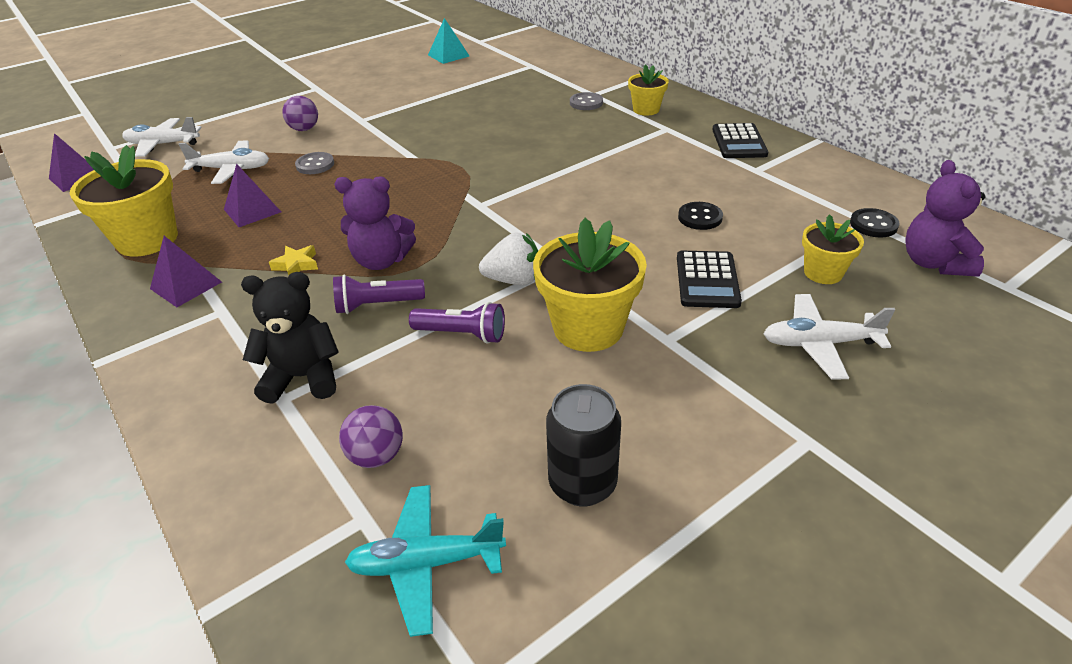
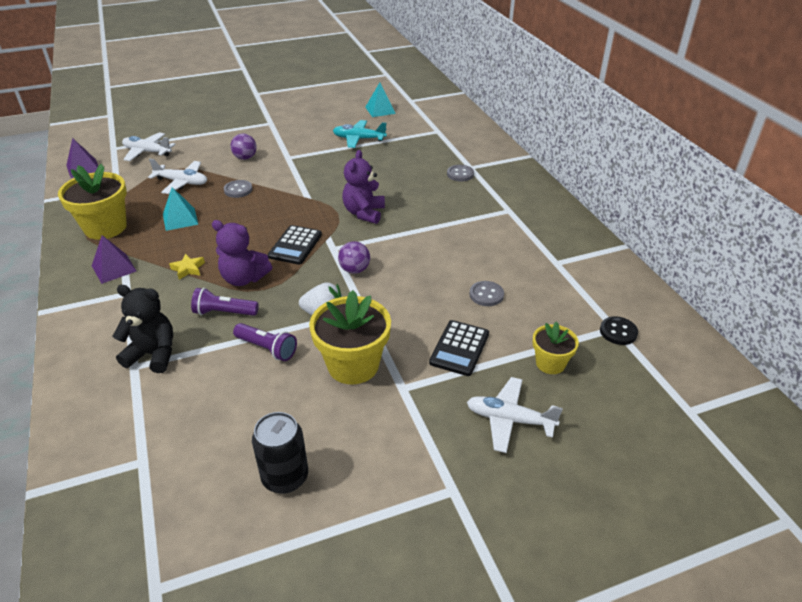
camera: 15 degrees right, 0 degrees up
purple pyramid [224,164,281,227] -> turquoise pyramid [163,187,199,231]
purple ball [339,405,403,468] -> purple ball moved to [338,241,370,274]
turquoise plane [345,485,506,637] -> turquoise plane moved to [333,120,387,148]
yellow flower pot [628,64,669,116] -> none
black button [678,202,723,230] -> grey button [470,281,504,306]
black calculator [712,123,768,158] -> black calculator moved to [268,225,322,265]
purple teddy bear [906,160,986,277] -> purple teddy bear moved to [342,150,385,224]

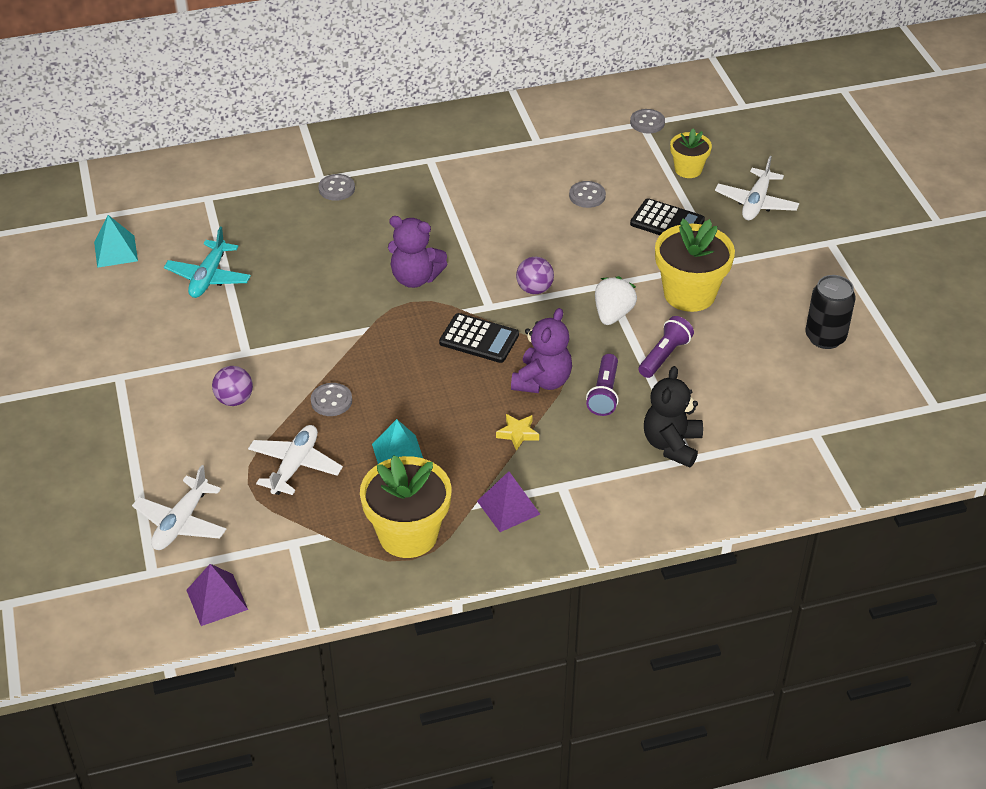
camera: 85 degrees left, 5 degrees up
black button [600,316,638,345] -> grey button [630,109,665,133]

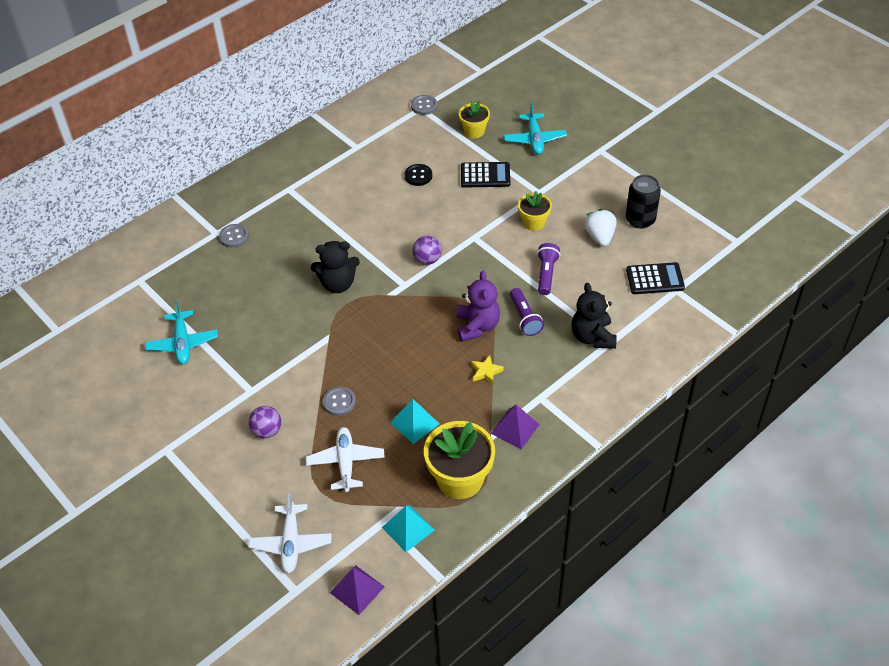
camera: 25 degrees left, 5 degrees up
turquoise pyramid [94,215,138,268] -> turquoise pyramid moved to [382,506,435,552]
purple teddy bear [388,216,447,288] -> black teddy bear [311,241,360,293]
black calculator [439,313,519,363] -> black calculator moved to [626,262,685,294]
grey button [569,181,606,208] -> black button [404,164,432,186]
white strawberry [595,276,637,325] -> white strawberry moved to [584,209,617,246]
yellow flower pot [655,219,735,312] -> yellow flower pot [518,191,552,231], size x0.57
white plane [715,156,799,220] -> turquoise plane [504,102,567,155]

